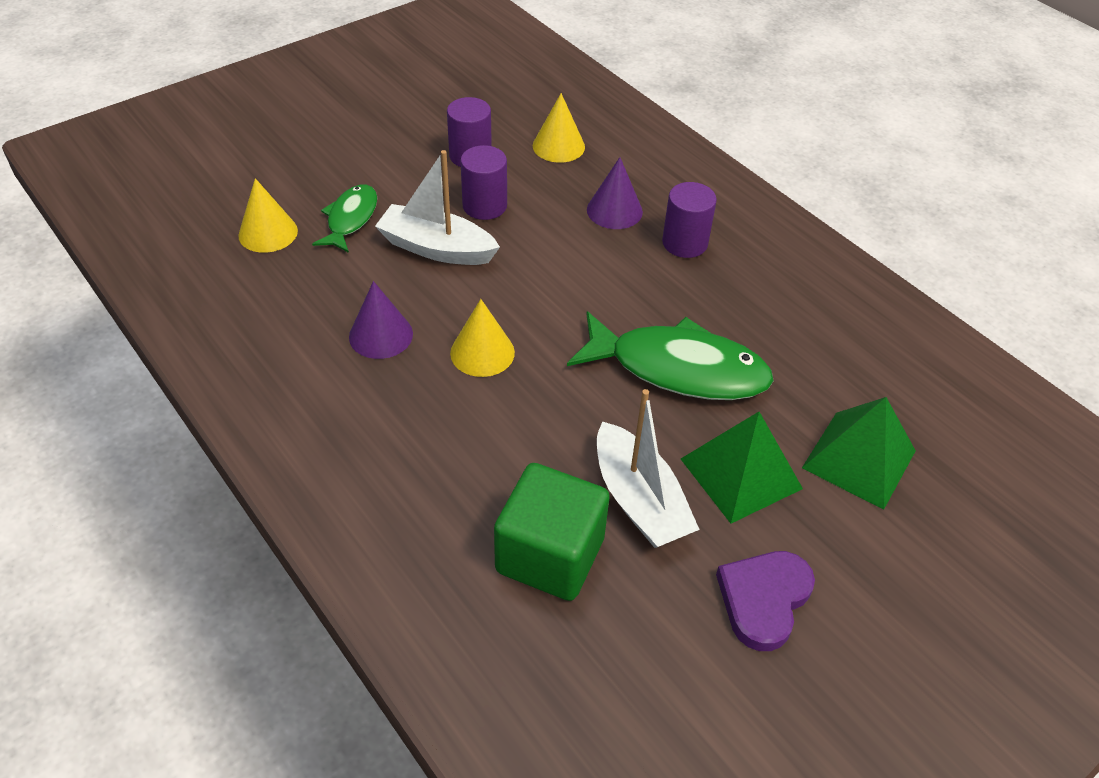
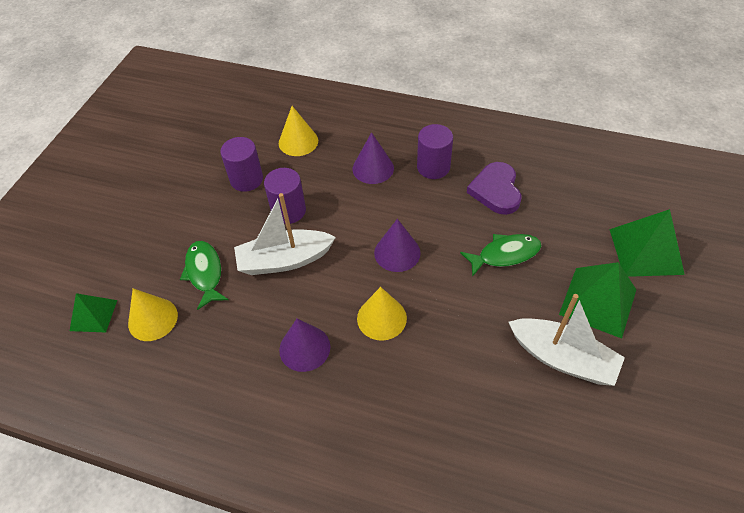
camera: 30 degrees left, 5 degrees up
green cube [494,463,610,601] -> none
green fish [567,311,774,400] -> green fish [460,234,542,277], size x0.56
purple heart [716,551,815,651] -> purple heart moved to [467,162,522,215]
none -> green pyramid [70,293,117,332]
none -> purple cone [374,219,421,272]

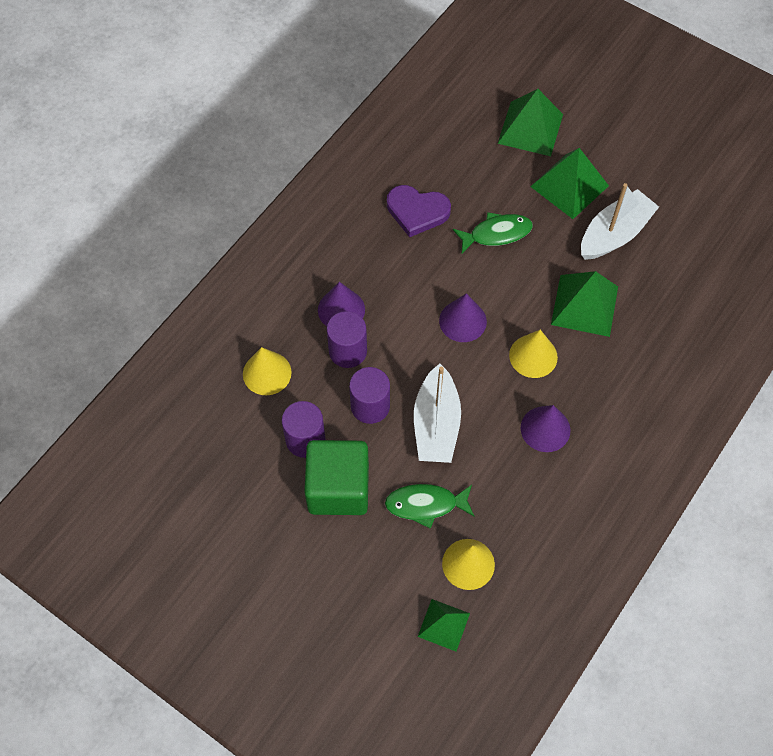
camera: 75 degrees left, 10 degrees up
purple cylinder [417,124,453,179] -> purple cylinder moved to [327,311,367,368]
green fish [460,234,542,277] -> green fish turned 75 degrees clockwise [453,212,533,253]
none -> green cube [304,440,369,515]
none -> green pyramid [551,271,618,337]

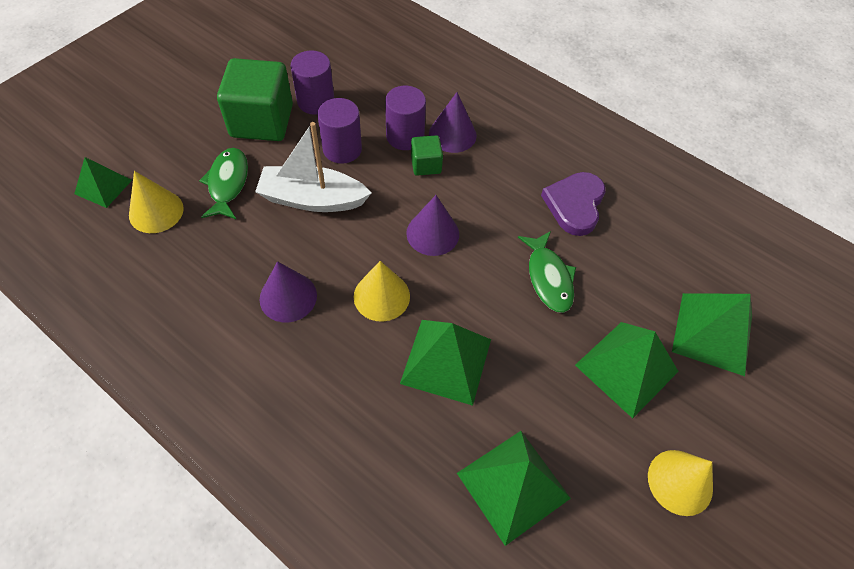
camera: 90 degrees right, 5 degrees down
yellow cone [243,347,292,395] -> yellow cone moved to [648,450,713,516]
white boat [581,183,659,260] -> none
none -> green cube [411,135,443,176]
none -> green pyramid [457,431,571,546]

